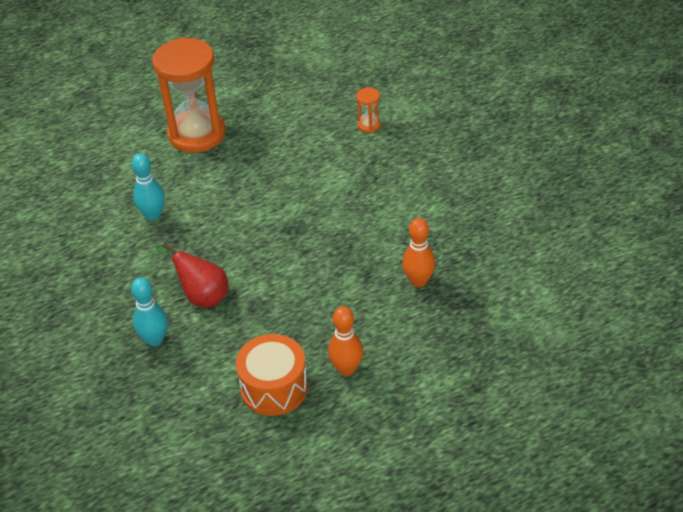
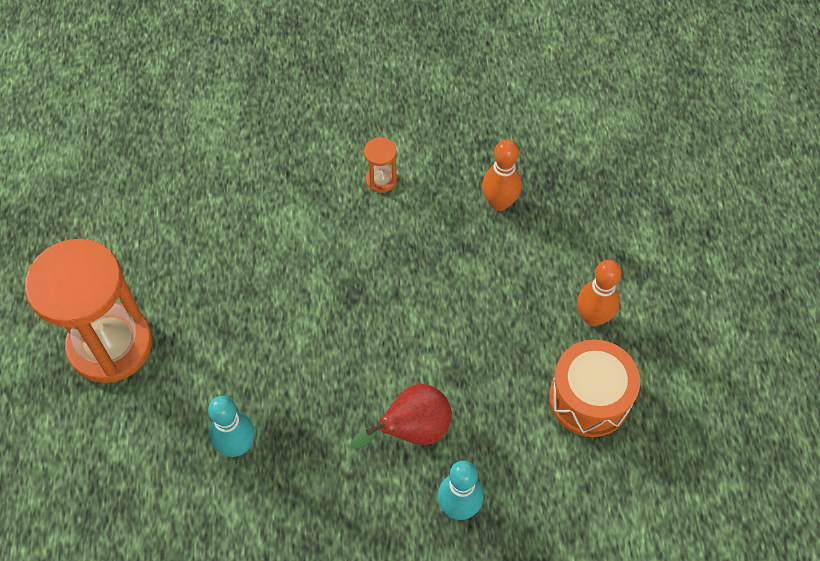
camera: 70 degrees left, 15 degrees up
orange hourglass [356,88,381,133] -> orange hourglass moved to [364,137,397,193]

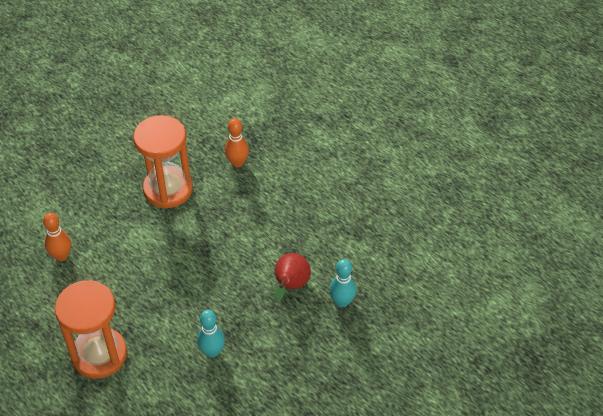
camera: 40 degrees left, 10 degrees down
orange hourglass [364,137,397,193] -> orange hourglass [133,115,193,209], size x2.49
orange drum [549,339,640,437] -> none
orange bowling pin [577,260,621,326] -> orange bowling pin moved to [43,213,71,261]

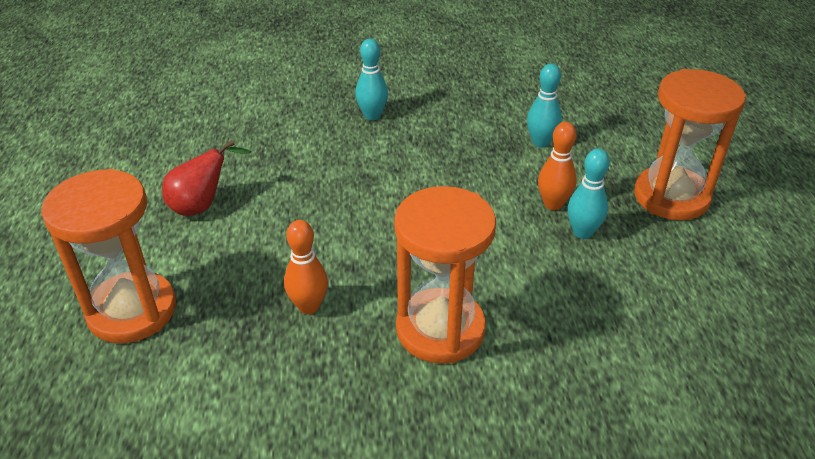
camera: 140 degrees left, 10 degrees down
orange bowling pin [43,213,71,261] -> orange bowling pin moved to [538,122,577,210]
red pear [274,253,311,302] -> red pear moved to [162,140,251,216]
none -> orange hourglass [41,169,176,343]
none -> turquoise bowling pin [568,149,610,239]

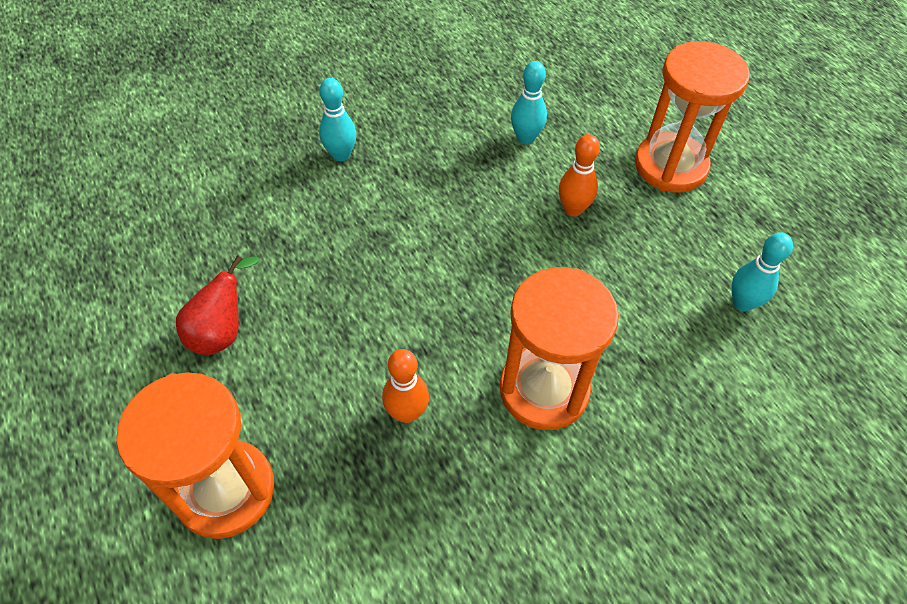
camera: 25 degrees left, 15 degrees up
turquoise bowling pin [568,149,610,239] -> turquoise bowling pin moved to [731,233,793,312]

